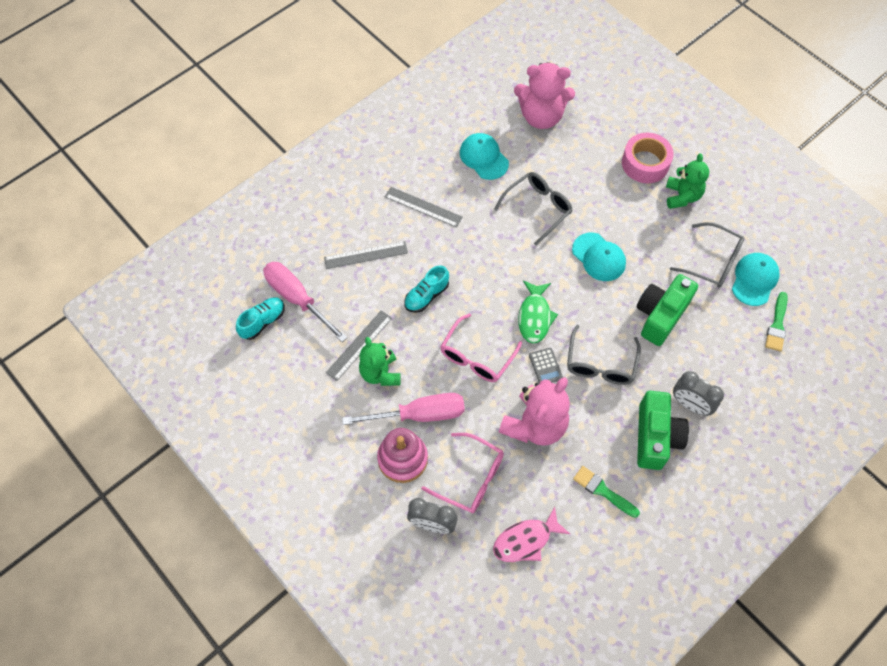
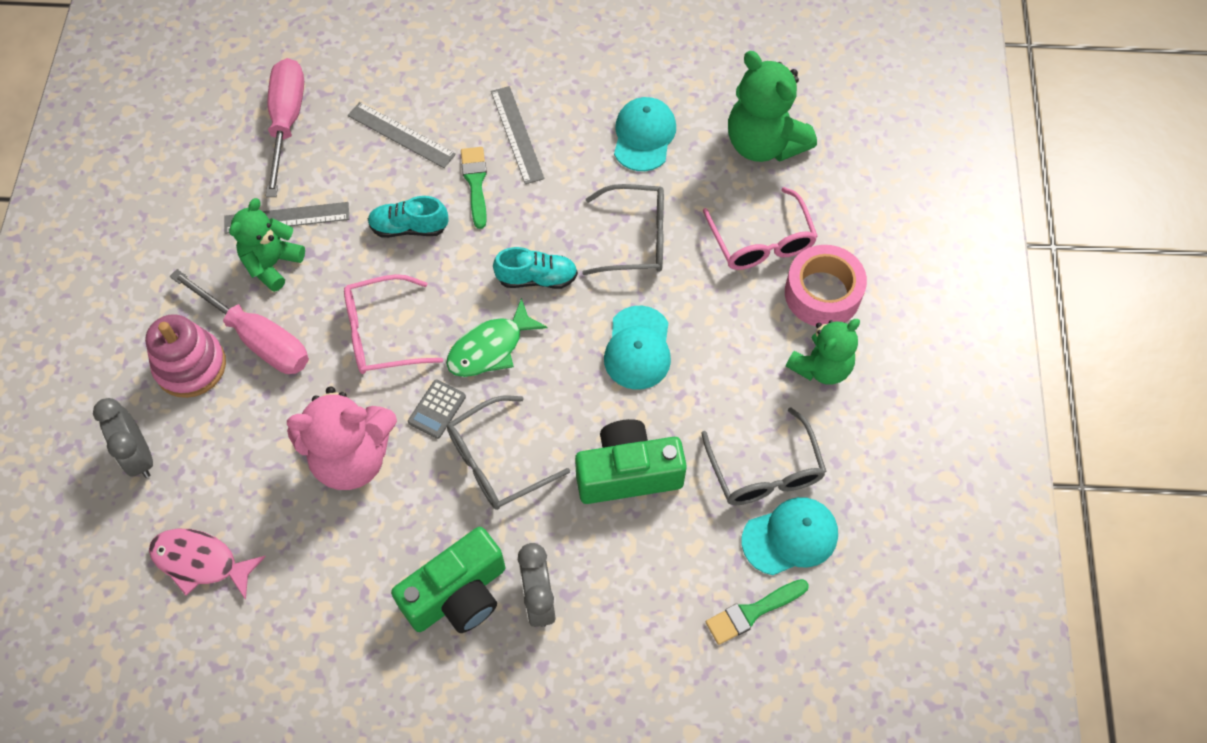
camera: 45 degrees right, 0 degrees up
turquoise shoe [236,297,285,340] -> turquoise shoe moved to [493,247,578,289]
pink glasses [421,433,504,513] -> pink glasses moved to [703,187,818,270]
pink teddy bear [514,62,575,129] -> green teddy bear [728,51,817,162]
green brush [573,466,640,518] -> green brush moved to [461,147,487,229]

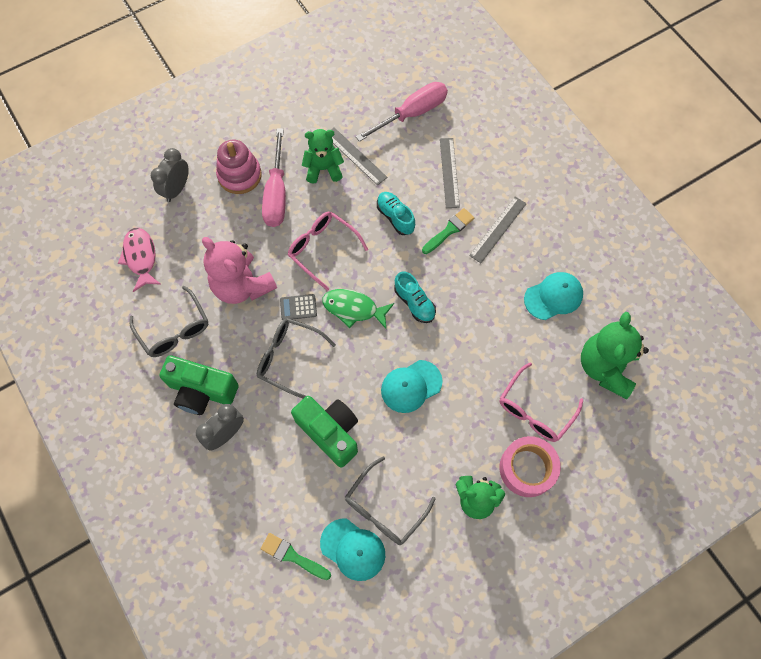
camera: 55 degrees right, 5 degrees up
grey glasses [582,184,664,275] -> grey glasses moved to [129,286,208,357]

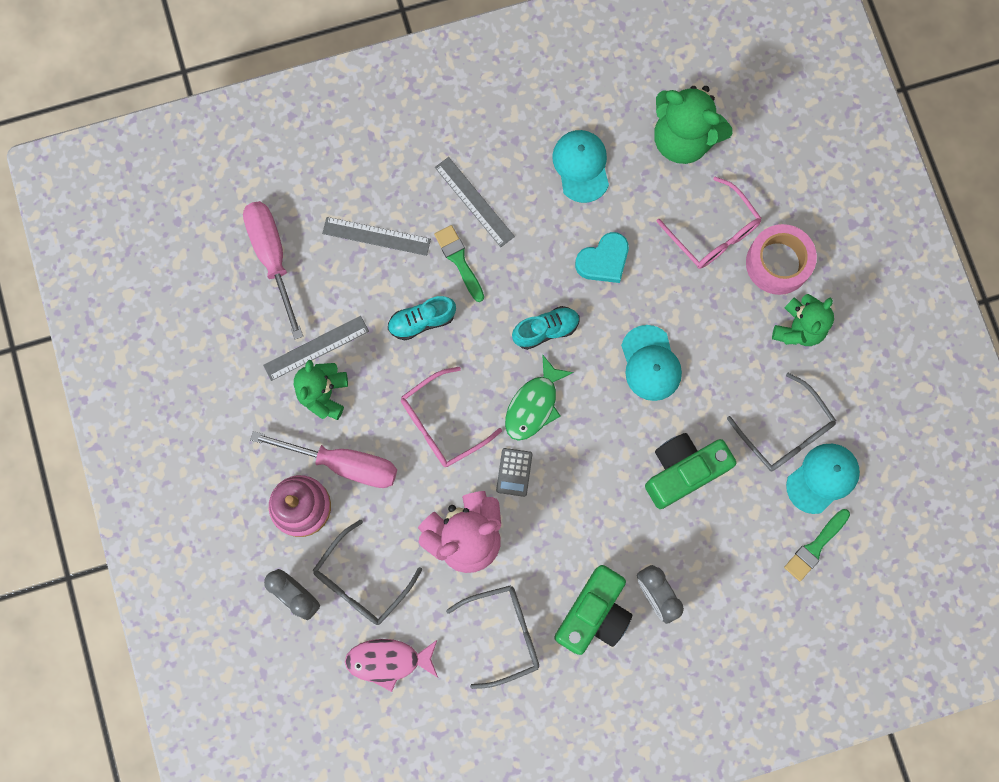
camera: 75 degrees left, 10 degrees up
grey glasses [257,318,336,399] -> grey glasses moved to [313,520,422,625]
none -> turquoise heart [575,232,629,283]

